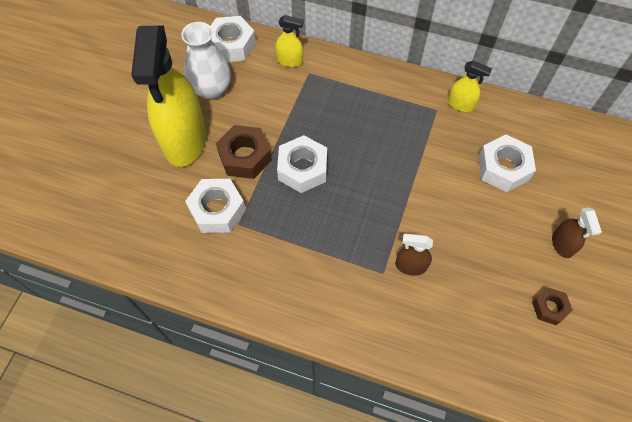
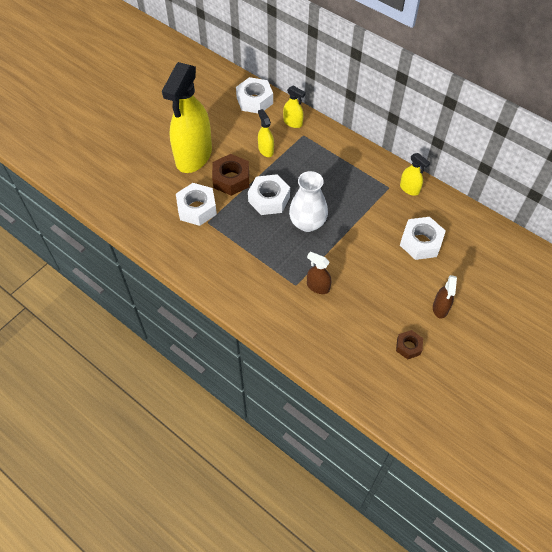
camera: 20 degrees right, 5 degrees down
white vase [181,22,231,99] -> white vase moved to [289,171,328,232]
none -> yellow spray bottle [258,109,274,157]

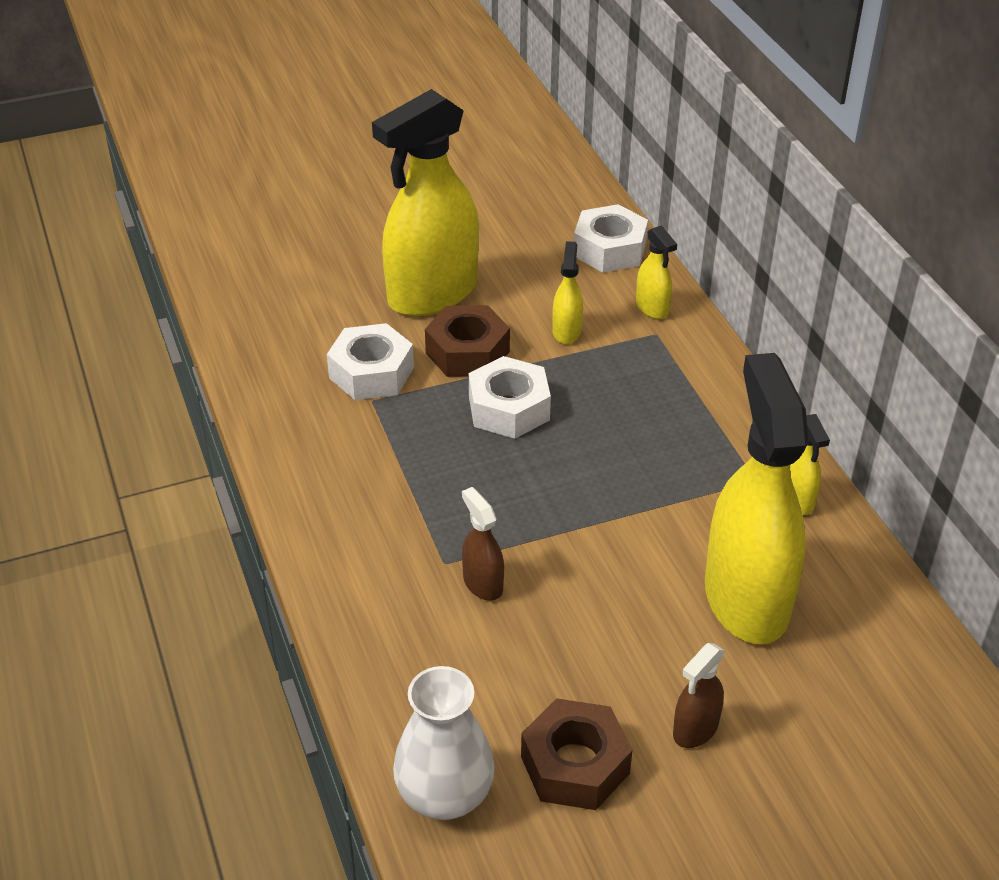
camera: 30 degrees right, 15 degrees down
white vase [289,171,328,232] -> white vase moved to [393,666,495,820]
brown nut [396,330,423,359] -> brown nut [521,698,632,810], size x1.73
white nut [400,217,446,260] -> yellow spray bottle [705,353,809,644]

